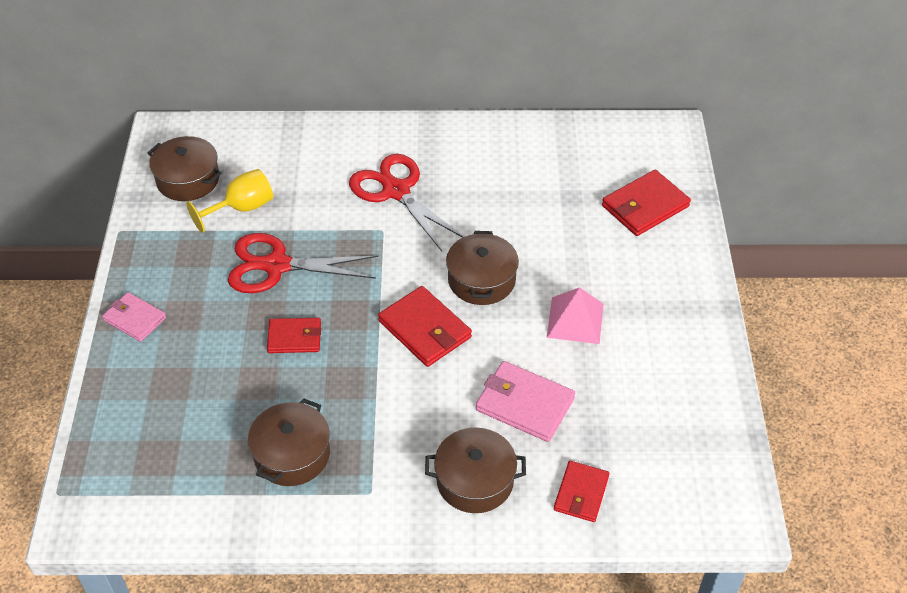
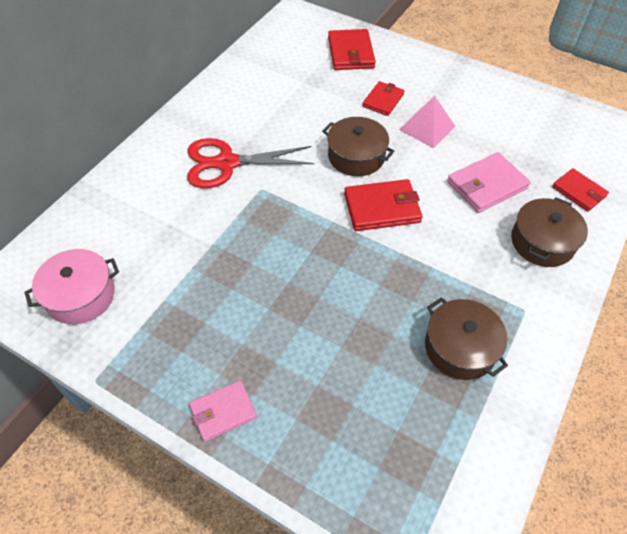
camera: 60 degrees left, 5 degrees up
brown pot [148,136,221,201] -> pink pot [24,249,119,324]
yellow goblet [186,169,273,233] -> none
red scissors [228,233,379,293] -> none
red wallet [267,318,321,353] -> red wallet moved to [362,81,404,116]

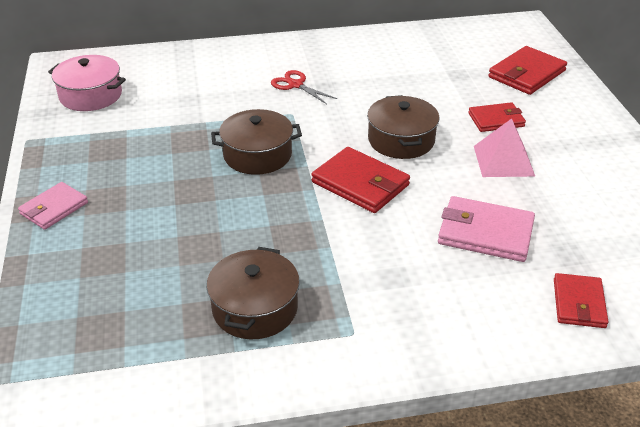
camera: 50 degrees right, 15 degrees down
red scissors [187,138,314,188] -> red scissors [271,70,337,104], size x0.54
pink wallet [189,380,257,442] -> pink wallet turned 75 degrees counterclockwise [18,182,88,230]
brown pot [511,197,588,267] -> brown pot moved to [211,109,302,175]

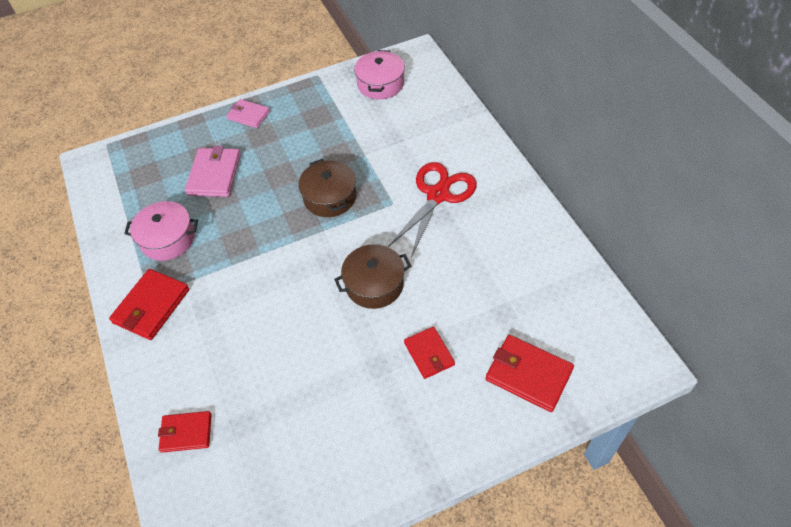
camera: 80 degrees right, 15 degrees up
brown pot [207,247,300,339] -> pink pot [124,201,198,261]
red scissors [271,70,337,104] -> red scissors [388,162,477,257], size x1.86
red wallet [312,147,410,213] -> red wallet moved to [109,269,189,340]
pink wallet [438,196,535,262] -> pink wallet moved to [185,146,241,197]
pink pyramid [474,118,535,177] -> none

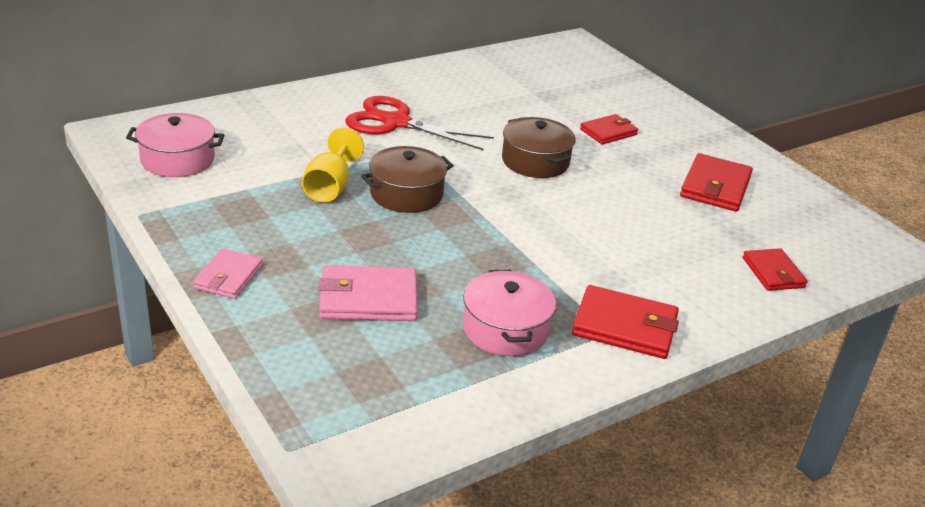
camera: 105 degrees left, 20 degrees down
red wallet [486,335,574,412] -> red wallet moved to [680,153,753,212]
none -> yellow goblet [302,127,364,203]

